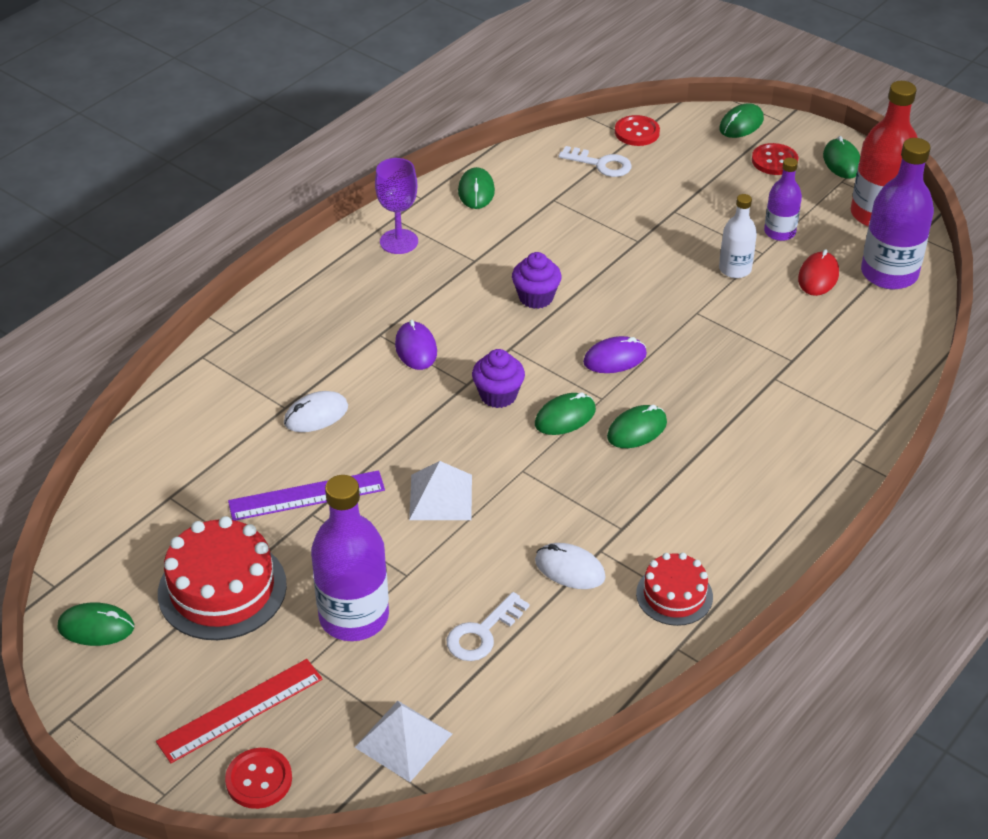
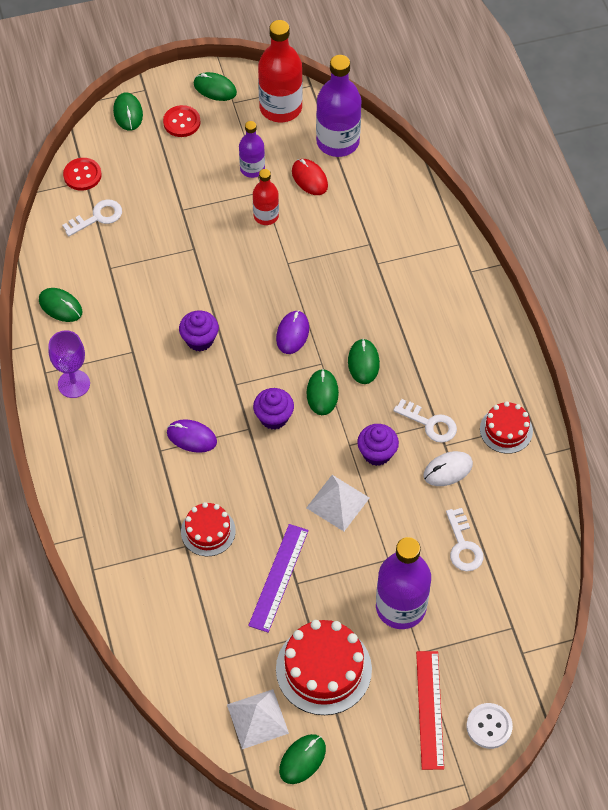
camera: 55 degrees left, 15 degrees up
red button [225,748,292,809] -> white button [466,703,513,749]
white mouse [284,391,348,432] -> red cake [181,502,236,556]
white pyramid [355,701,452,782] -> white pyramid moved to [227,689,289,749]
white bottle [719,194,757,278] -> red bottle [253,169,279,225]
none -> purple cupcake [357,424,399,466]
none -> white key [393,399,457,443]

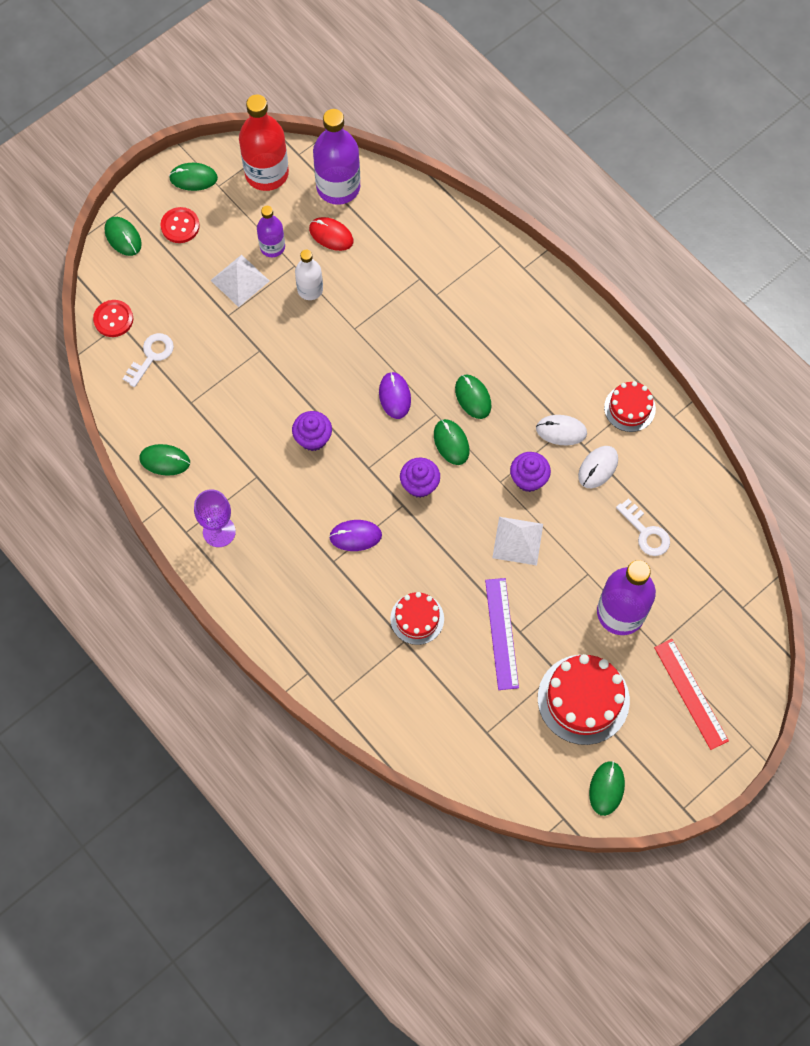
camera: 25 degrees left, 10 degrees up
white pyramid [227,689,289,749] -> white pyramid moved to [210,255,269,307]
red bottle [253,169,279,225] -> white bottle [295,250,323,300]
white key [393,399,457,443] -> white mouse [536,415,587,446]
white button [466,703,513,749] -> none

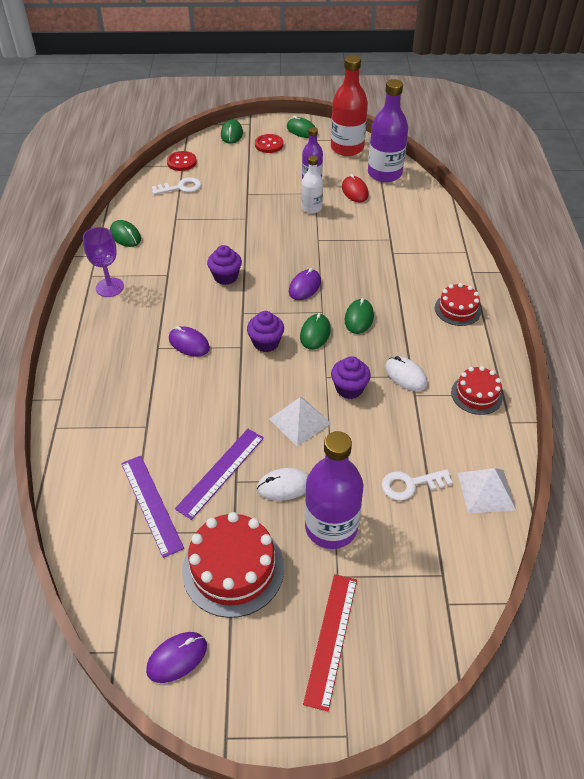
camera: 40 degrees right, 20 degrees down
white pyramid [210,255,269,307] -> white pyramid moved to [458,468,516,514]
red cake [390,592,444,645] -> red cake moved to [435,283,481,326]
white mouse [578,446,618,488] -> white mouse moved to [257,468,309,501]
green mouse [589,761,625,816] -> purple mouse [146,632,207,683]
white key [616,498,670,556] -> white key turned 75 degrees clockwise [382,469,453,501]
none -> purple ruler [121,456,184,558]

